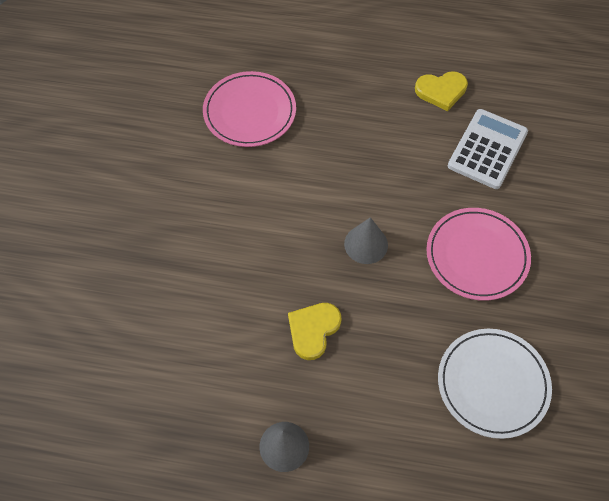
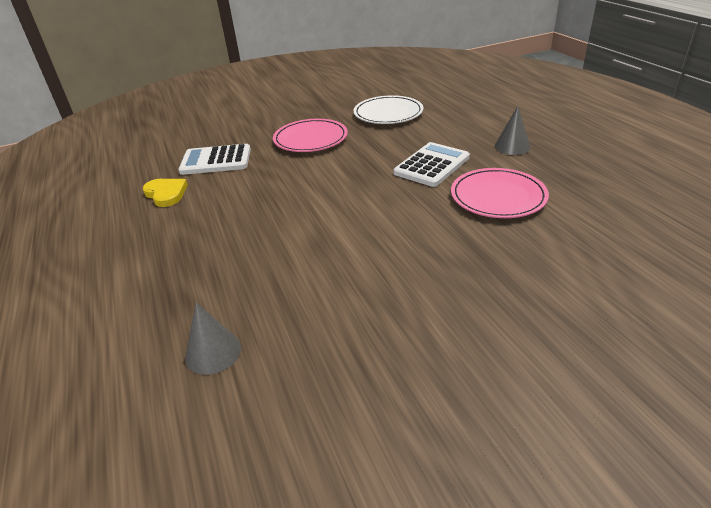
camera: 120 degrees left, 25 degrees down
pink plate [203,71,296,147] -> pink plate moved to [451,168,549,218]
yellow heart [288,303,342,360] -> white calculator [394,142,470,187]
grey cone [344,217,388,264] -> grey cone moved to [185,302,241,375]

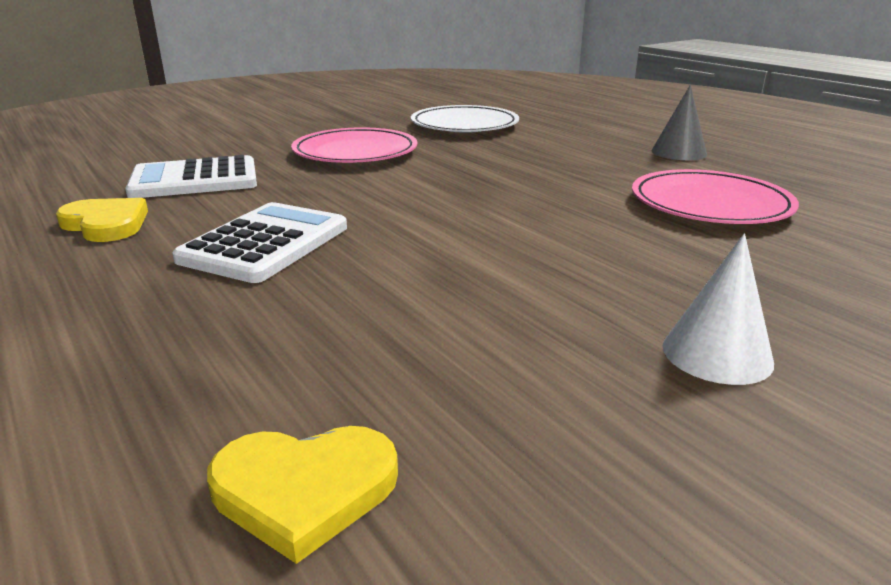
camera: 15 degrees left, 10 degrees down
grey cone [185,302,241,375] -> yellow heart [207,426,398,564]
white calculator [394,142,470,187] -> white calculator moved to [172,202,347,283]
none -> white cone [663,234,774,385]

